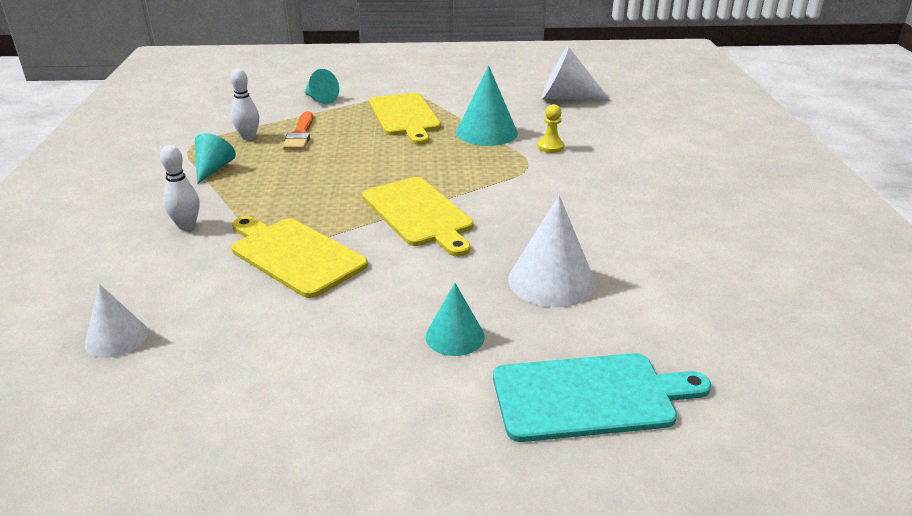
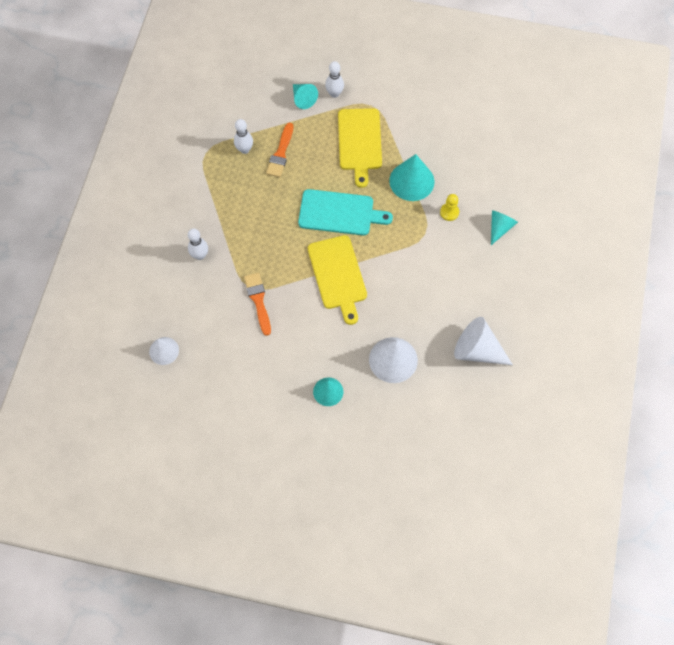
camera: 15 degrees right, 35 degrees up
turquoise cone [195,133,236,184] -> turquoise cone moved to [491,210,518,245]
yellow cutting board [232,216,368,298] -> orange brush [244,273,271,336]
turquoise cutting board [493,353,711,442] -> turquoise cutting board moved to [298,189,393,236]
white cone [542,46,611,101] -> white cone moved to [454,317,513,365]
none -> white bowling pin [325,61,344,98]

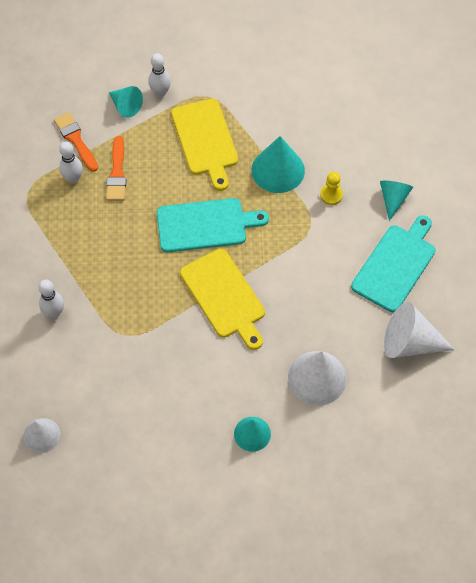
camera: 15 degrees left, 5 degrees down
orange brush [244,273,271,336] -> orange brush moved to [54,112,98,172]
none -> turquoise cutting board [351,215,436,312]

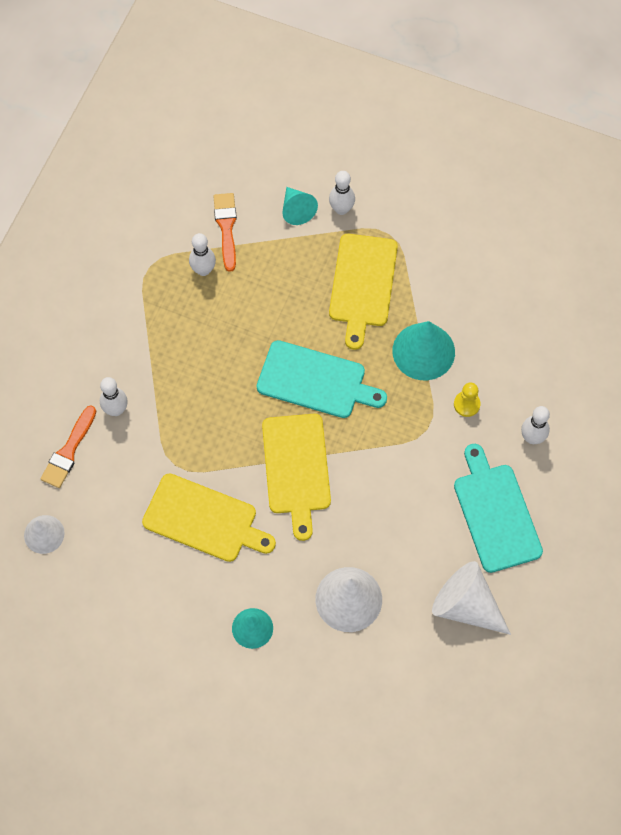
camera: 25 degrees right, 5 degrees up
orange brush [106,136,126,201] -> orange brush moved to [40,405,96,488]
turquoise cutting board [351,215,436,312] -> turquoise cutting board turned 75 degrees counterclockwise [454,444,543,573]
turquoise cone [380,181,413,221] -> white bowling pin [521,406,550,444]
none -> yellow cutting board [142,473,276,562]

